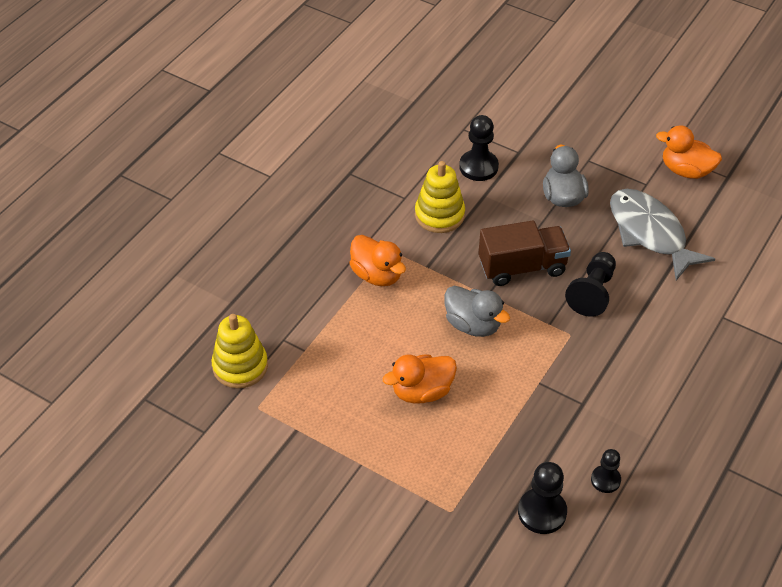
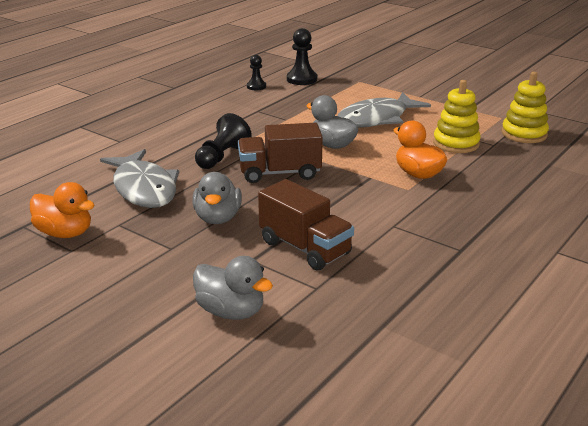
camera: 175 degrees left, 20 degrees down
orange duck [383,354,457,404] -> grey fish [337,92,431,128]
yellow stacking toy [415,161,465,233] -> yellow stacking toy moved to [433,80,481,153]
black pawn [459,115,499,181] -> brown truck [258,179,354,271]
none -> grey duck [193,256,273,320]

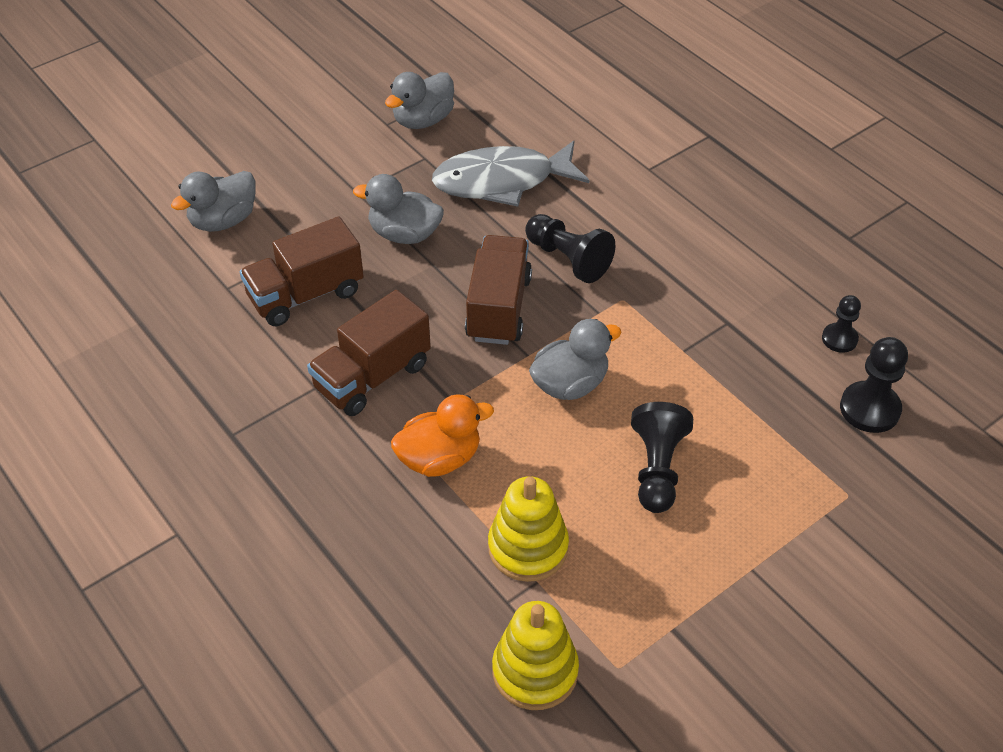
camera: 105 degrees right, 20 degrees up
orange duck [30,182,95,238] -> grey duck [385,72,454,129]
grey fish [337,92,431,128] -> black pawn [631,402,693,513]
none -> brown truck [307,290,431,416]

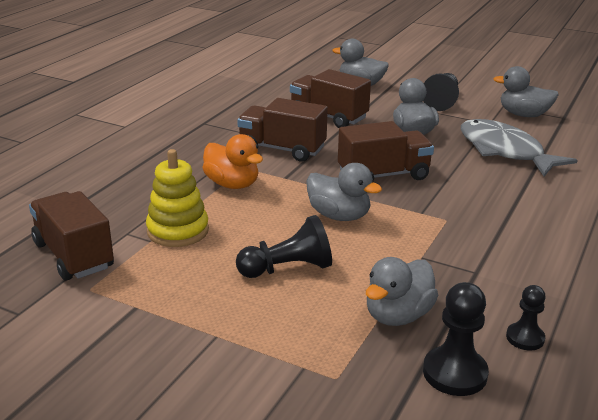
camera: 65 degrees right, 20 degrees down
yellow stacking toy [492,601,579,710] -> brown truck [29,191,114,281]
black pawn [525,214,615,283] -> black pawn moved to [423,73,459,111]
none -> grey duck [366,257,438,326]

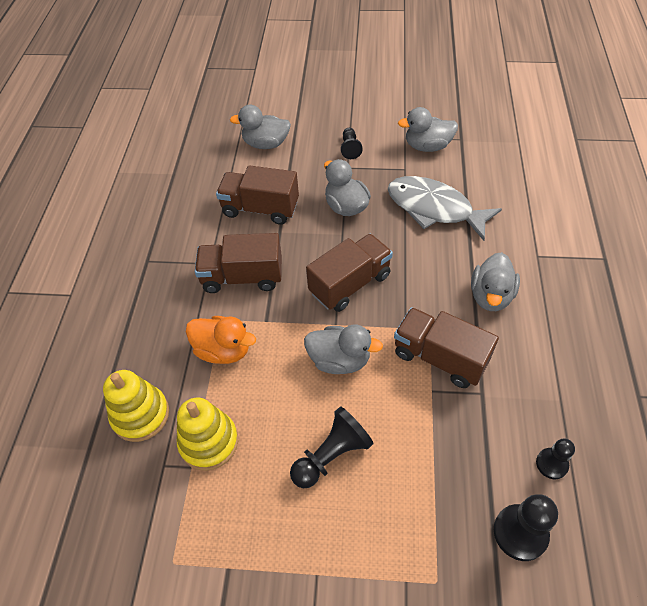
camera: 20 degrees left, 25 degrees up
brown truck [29,191,114,281] -> brown truck moved to [394,307,499,388]
grey duck [366,257,438,326] -> grey duck moved to [471,252,520,311]
black pawn [423,73,459,111] -> black pawn [341,128,363,159], size x0.62
none -> yellow stacking toy [103,370,169,442]

